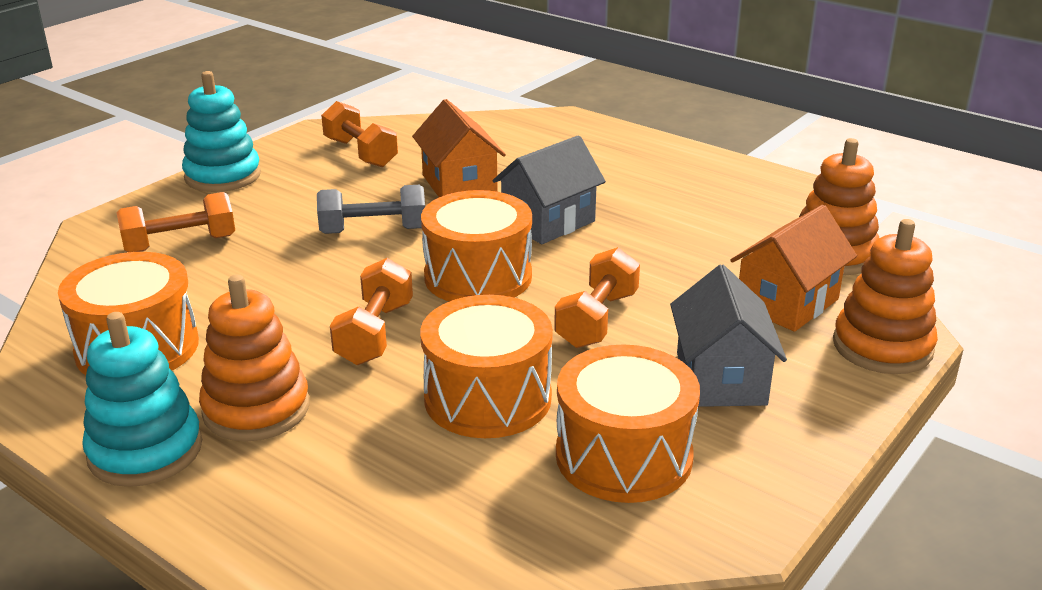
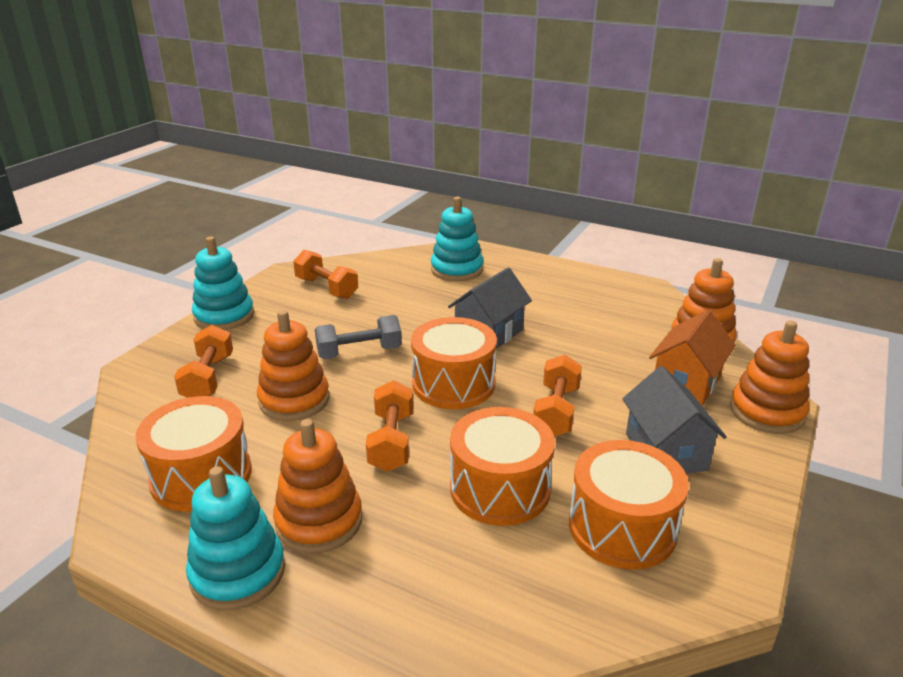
camera: 10 degrees left, 0 degrees up
orange dumbbell [117,192,235,252] -> orange dumbbell turned 60 degrees counterclockwise [174,325,233,398]
orange house [412,99,506,197] -> none
none -> orange stacking toy [257,310,330,421]
none -> turquoise stacking toy [431,197,483,281]

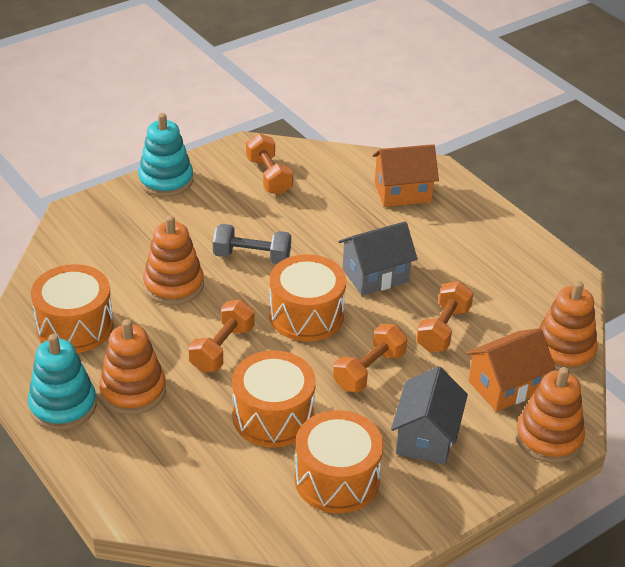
camera: 25 degrees right, 10 degrees up
orange dumbbell [174,325,233,398] -> orange dumbbell moved to [416,281,473,352]
turquoise stacking toy [431,197,483,281] -> orange house [372,144,439,207]

